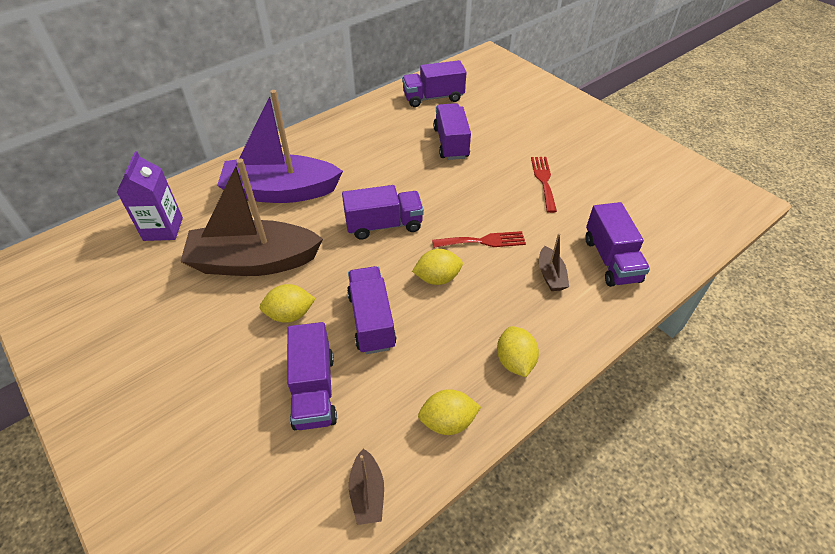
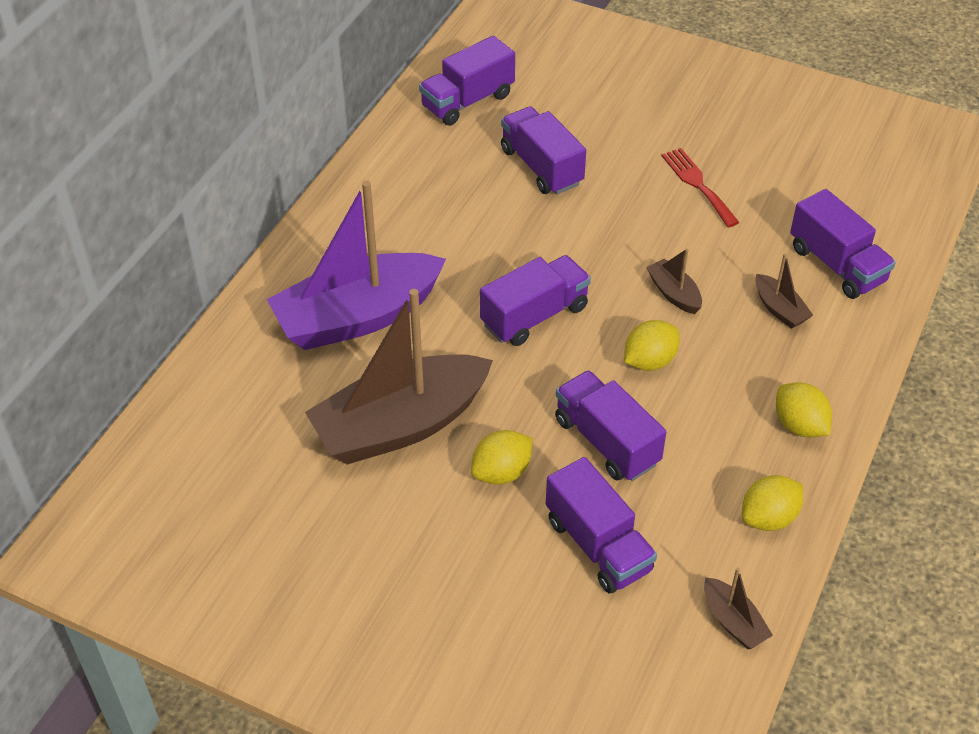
camera: 25 degrees left, 0 degrees up
purple carton [117,151,183,241] -> none
red fork [432,231,526,248] -> brown boat [646,248,702,314]

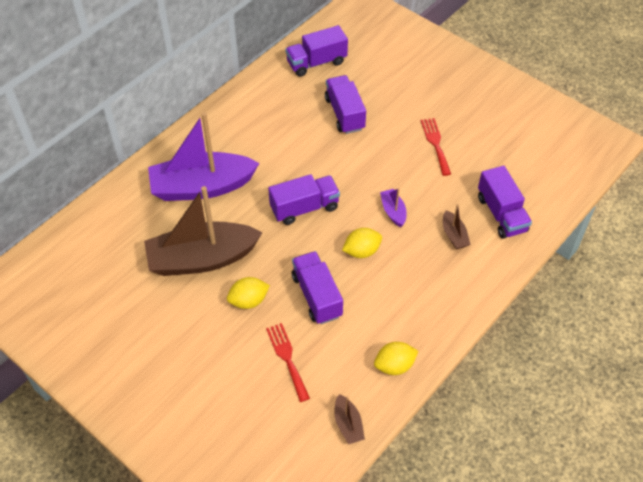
camera: 15 degrees right, 5 degrees up
purple truck [546,457,657,594] -> red fork [266,323,310,402]
brown boat [646,248,702,314] -> purple boat [380,188,407,227]
yellow lemon [776,382,832,437] -> none

